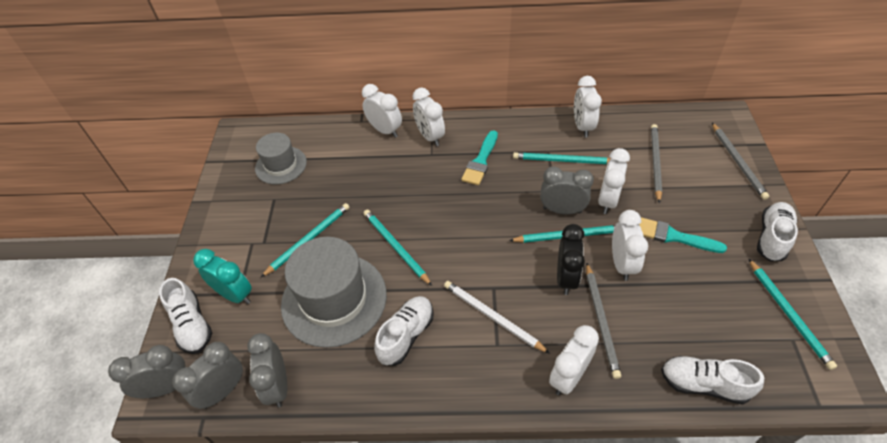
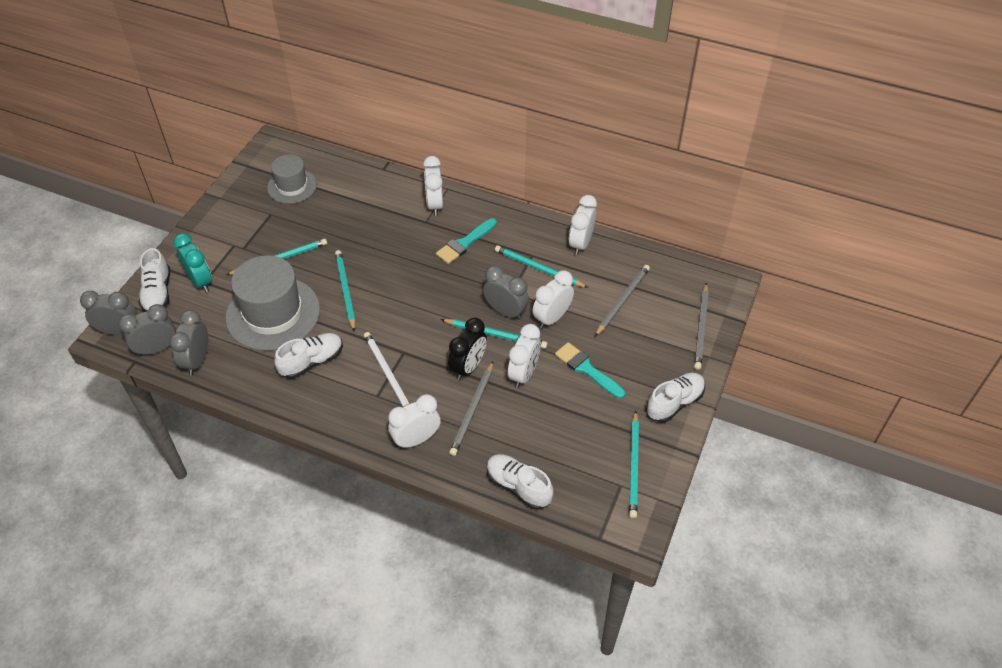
camera: 20 degrees right, 0 degrees up
white clock [362,84,402,138] -> none

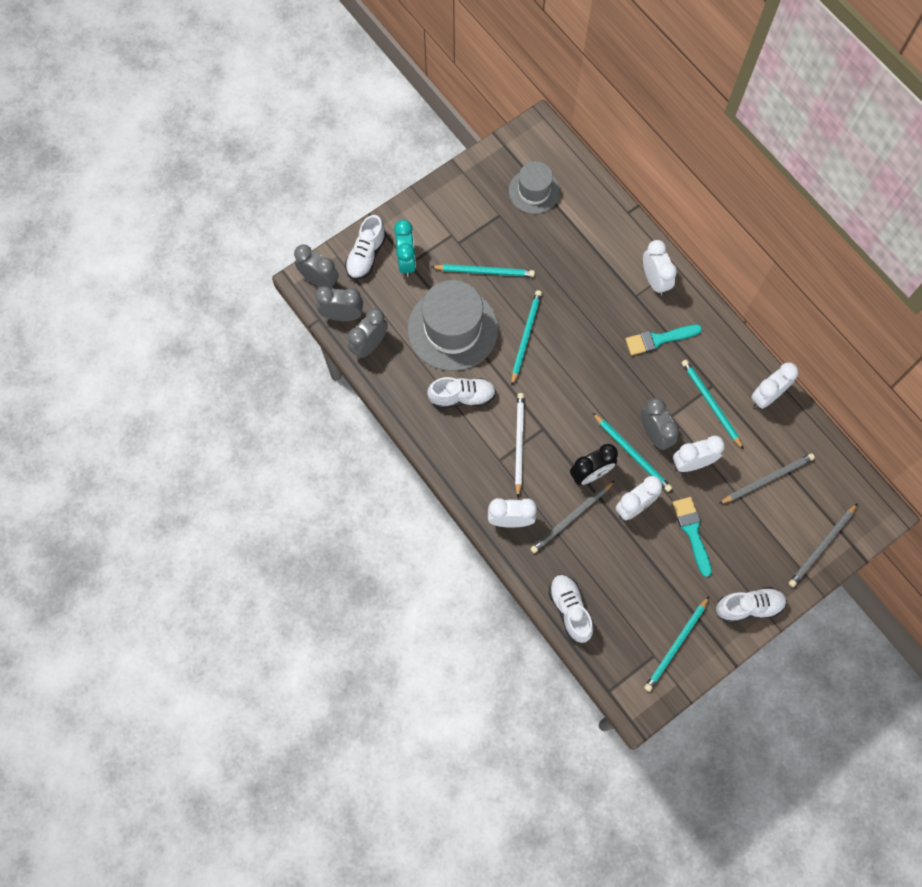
camera: 30 degrees right, 20 degrees up
white clock [423,156,443,216] -> white clock turned 135 degrees clockwise [643,240,677,296]

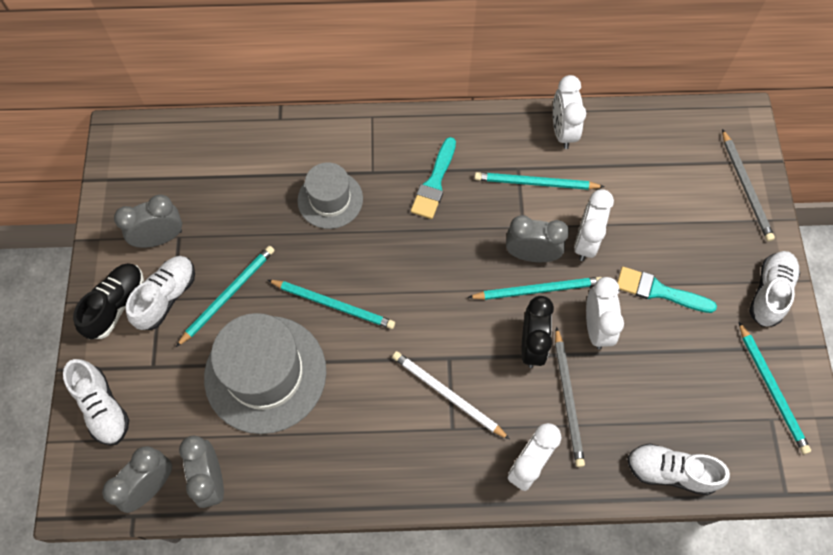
camera: 55 degrees left, 5 degrees down
grey clock [294,245,339,289] -> grey clock moved to [114,195,182,248]
turquoise clock [394,220,416,277] -> none
white shoe [427,377,496,408] -> white shoe moved to [126,256,195,330]
grey hat [509,161,560,214] -> grey hat moved to [297,162,363,229]
turquoise pencil [511,290,542,385] -> turquoise pencil turned 150 degrees clockwise [268,280,395,329]
white clock [643,240,677,296] -> none
grey pencil [719,453,815,504] -> none
none -> black shoe [73,263,144,339]

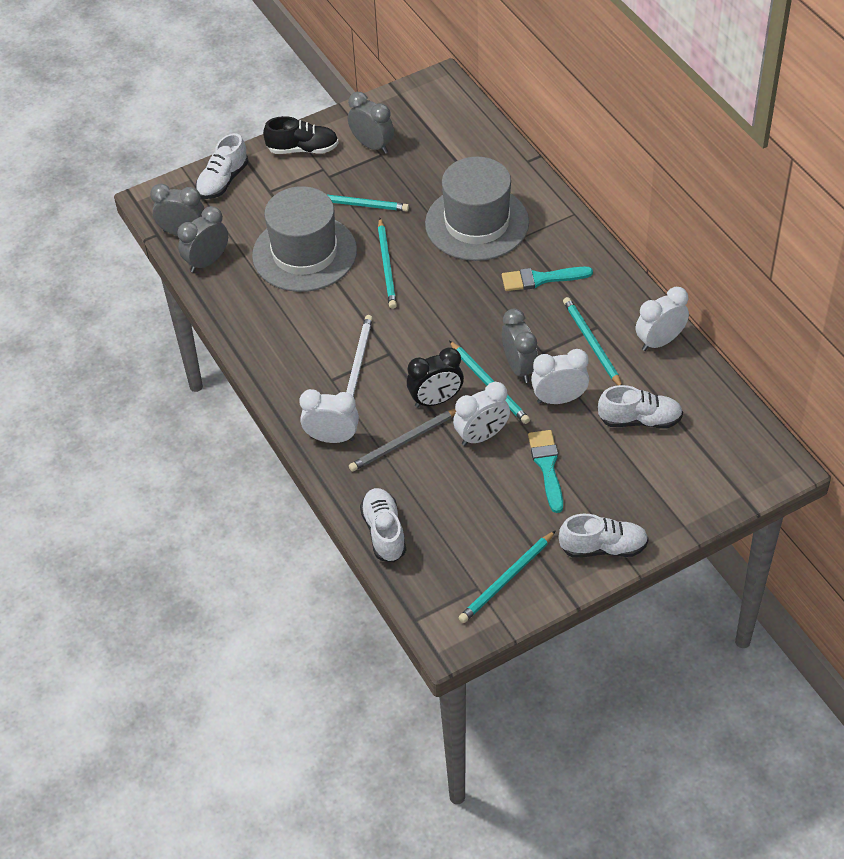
camera: 65 degrees right, 15 degrees down
white shoe [126,256,195,330] -> white shoe moved to [598,385,683,429]
grey hat [297,162,363,229] -> grey hat [425,157,529,261], size x1.71
grey pencil [722,129,775,241] -> none

